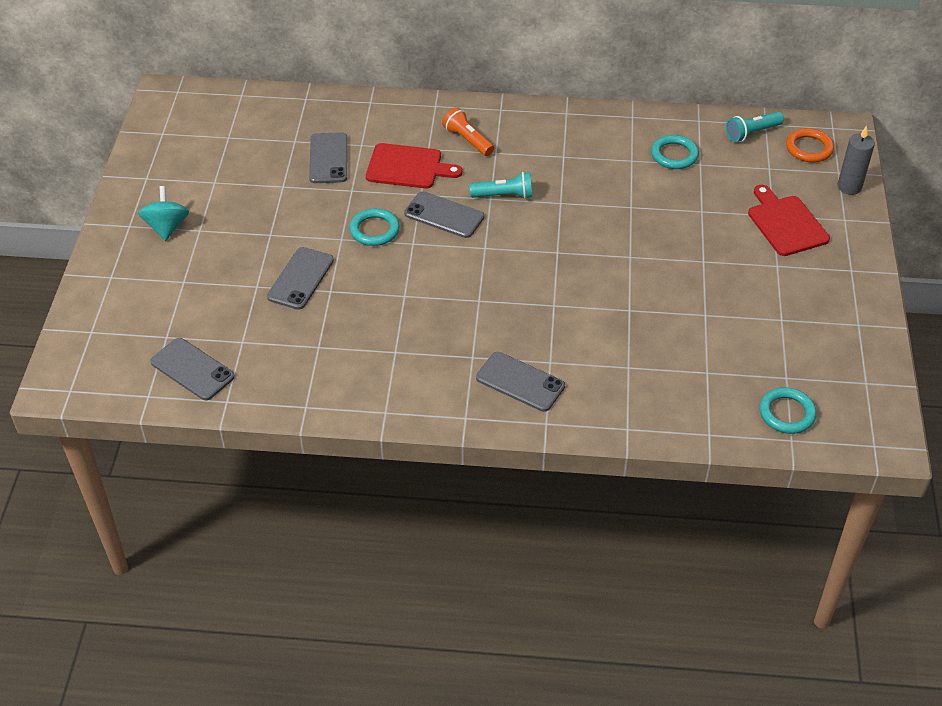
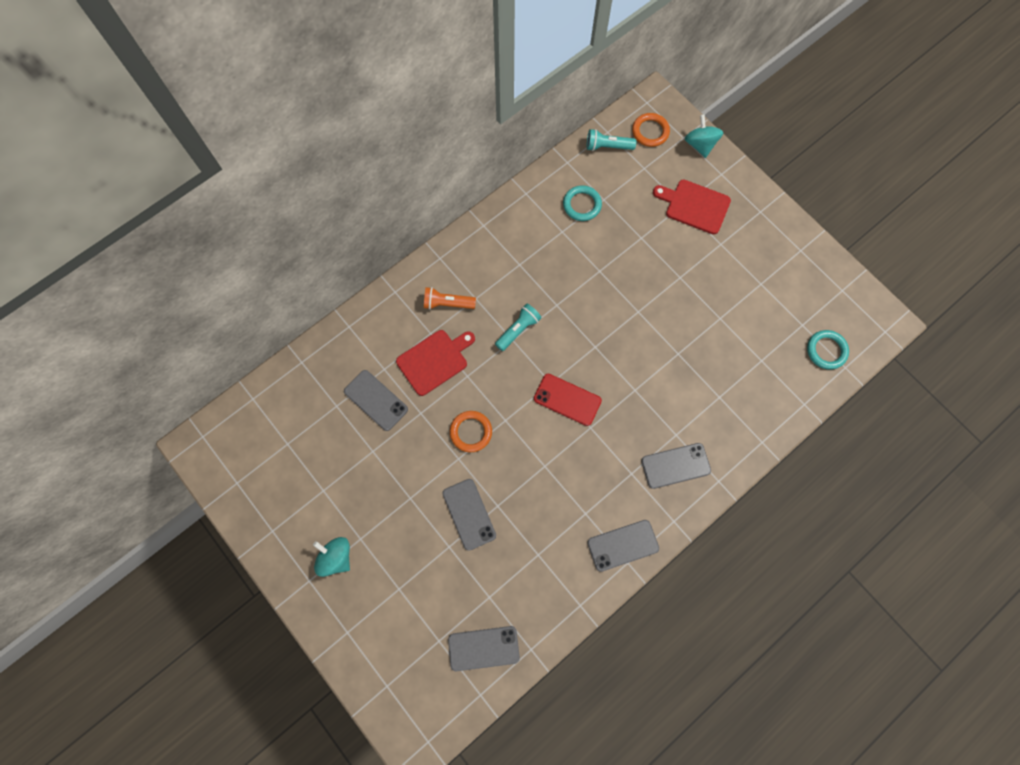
camera: 45 degrees left, 25 degrees up
turquoise ring [349,208,400,246] -> orange ring [450,411,492,452]
grey phone [404,191,484,238] -> grey phone moved to [587,520,659,572]
turquoise flashlight [726,112,784,142] -> turquoise flashlight turned 75 degrees clockwise [587,129,636,151]
grey candle [838,126,875,195] -> turquoise spinning top [685,114,724,158]
none -> red phone [534,374,602,426]

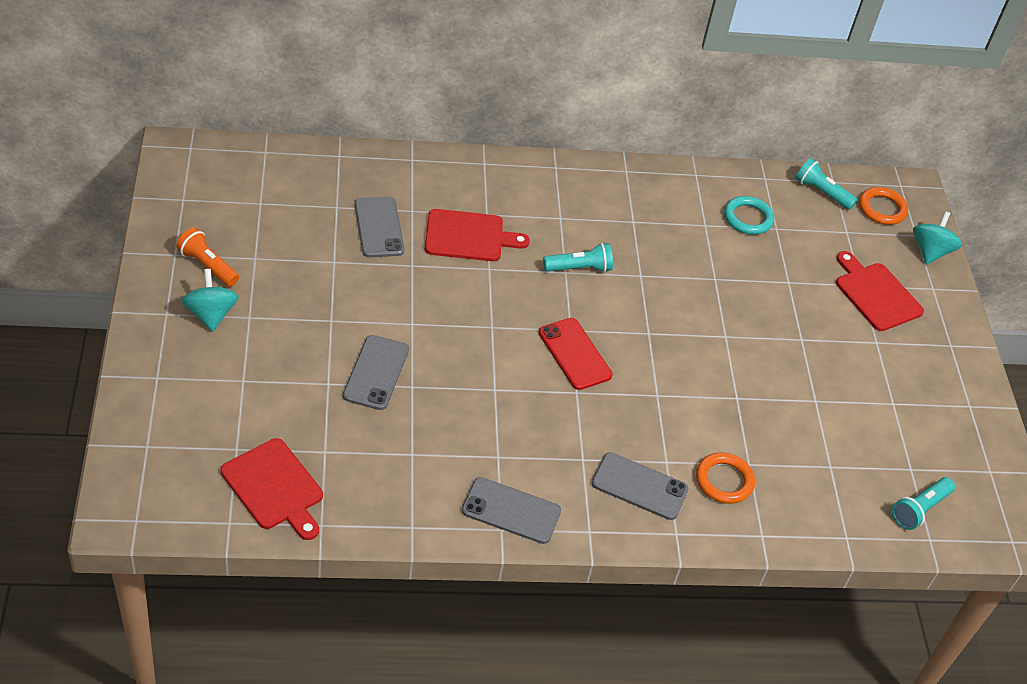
camera: 30 degrees right, 25 degrees down
orange flashlight [424,287,476,310] -> orange flashlight moved to [176,228,239,287]
grey phone [448,626,520,671] -> red cutting board [221,438,323,540]
orange ring [450,411,492,452] -> orange ring moved to [696,452,755,504]
turquoise ring [807,330,849,369] -> turquoise flashlight [892,477,955,530]

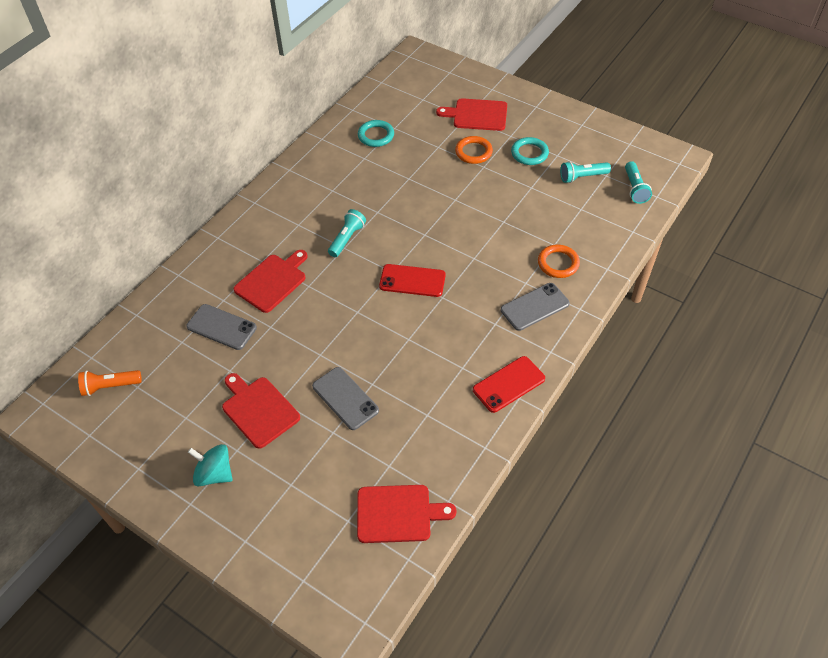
camera: 45 degrees left, 5 degrees up
orange flashlight [176,228,239,287] -> orange flashlight moved to [78,370,142,396]
grey phone [462,477,561,544] -> red phone [473,356,545,413]
turquoise flashlight [796,158,858,210] -> turquoise flashlight moved to [560,161,611,183]
orange ring [859,187,908,225] -> orange ring moved to [455,136,493,164]
turquoise spinning top [913,211,962,264] -> none
none -> red cutting board [222,373,300,449]
none -> turquoise ring [511,137,549,165]

